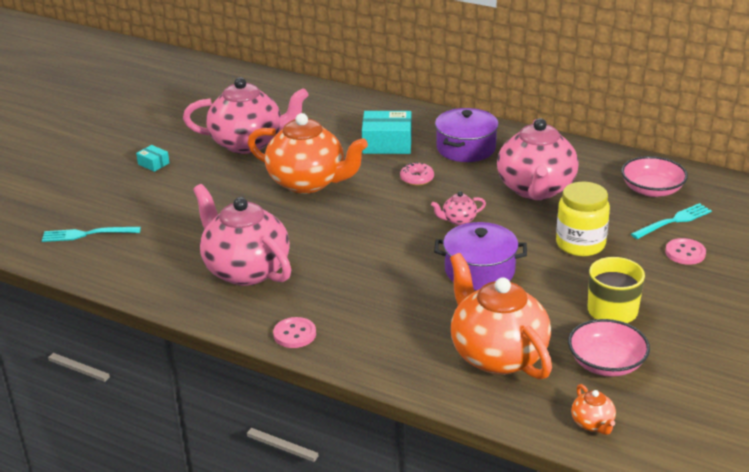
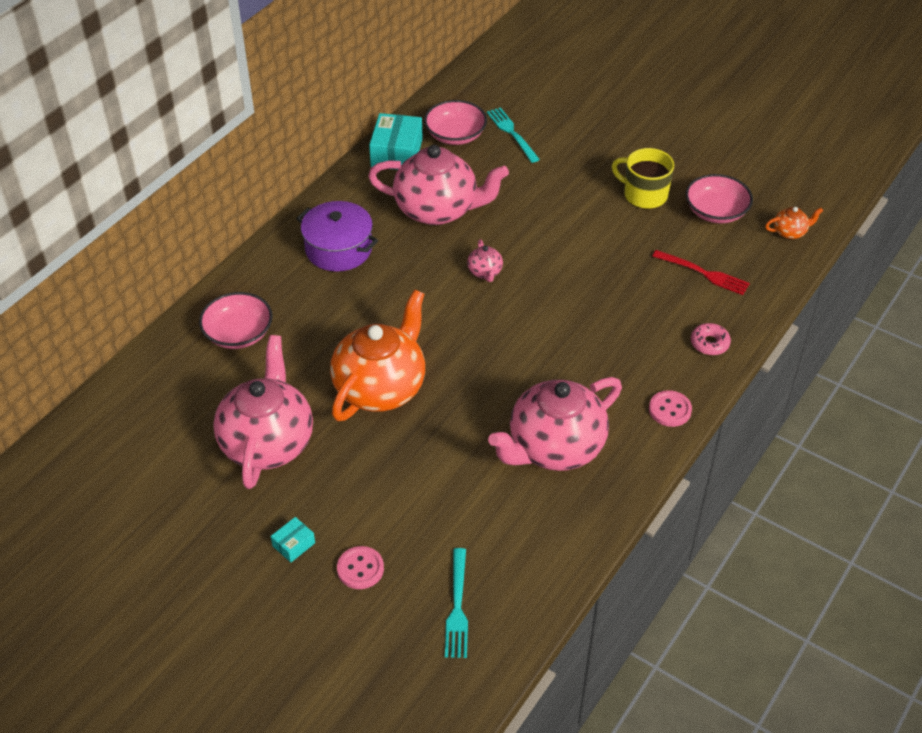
camera: 85 degrees left, 15 degrees up
turquoise box [362,111,412,154] -> turquoise box moved to [369,113,423,170]
pink donut [400,162,434,186] -> pink donut moved to [691,323,731,355]
purple pot [434,222,527,290] -> none
orange teapot [450,253,552,380] -> red fork [652,250,750,295]
yellow jar [556,182,610,256] -> none
pink button [665,238,706,265] -> pink button moved to [337,546,384,589]
none -> pink bowl [199,292,273,349]

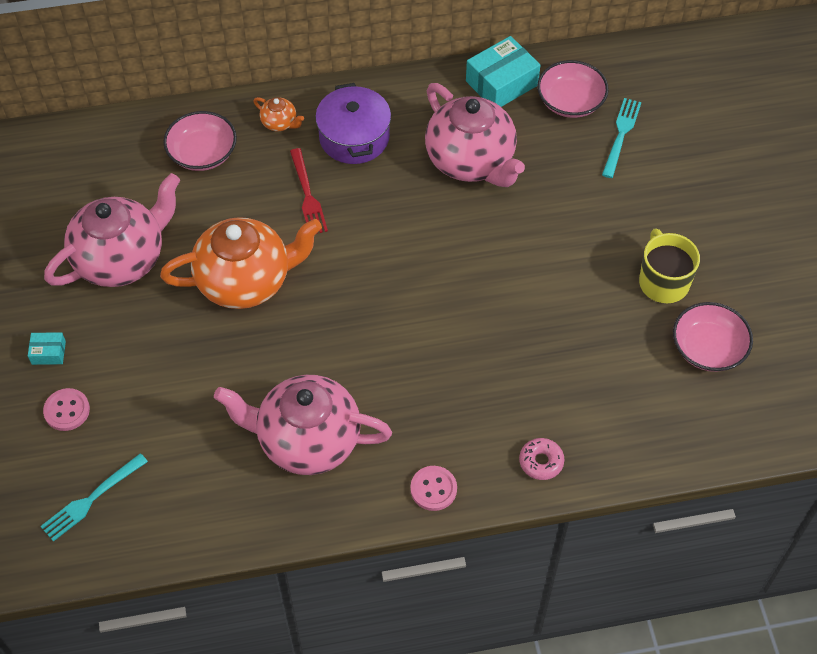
camera: 45 degrees right, 10 degrees up
pink teapot [467,239,503,282] -> none
red fork [652,250,750,295] -> red fork moved to [290,148,328,234]
orange teapot [765,207,823,239] -> orange teapot moved to [253,97,304,131]

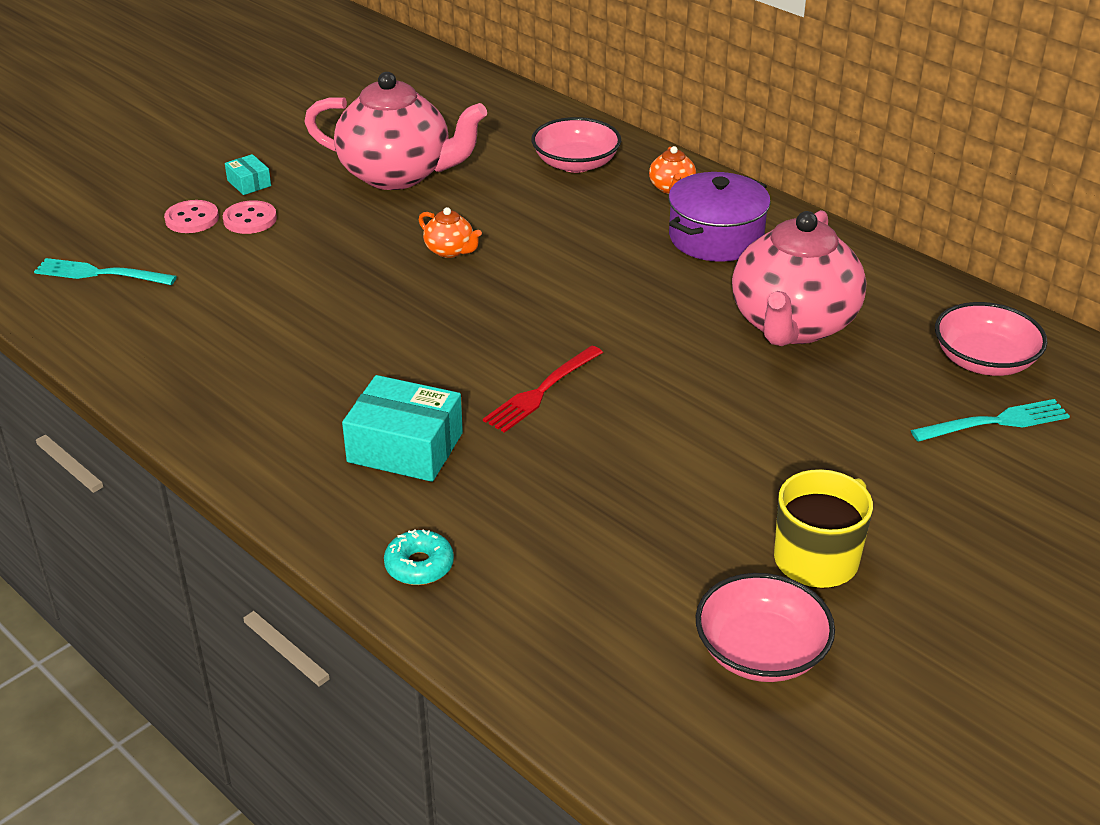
camera: 55 degrees right, 20 degrees down
orange teapot [160,217,322,309] -> orange teapot [418,207,482,258], size x0.41
pink teapot [214,375,392,475] -> none
red fork [290,148,328,234] -> red fork moved to [483,345,603,433]
pink button [410,466,457,511] -> pink button moved to [223,200,277,234]
turquoise box [466,36,540,107] -> turquoise box moved to [342,375,463,482]
pink donut [519,438,564,480] -> turquoise donut [384,529,454,585]

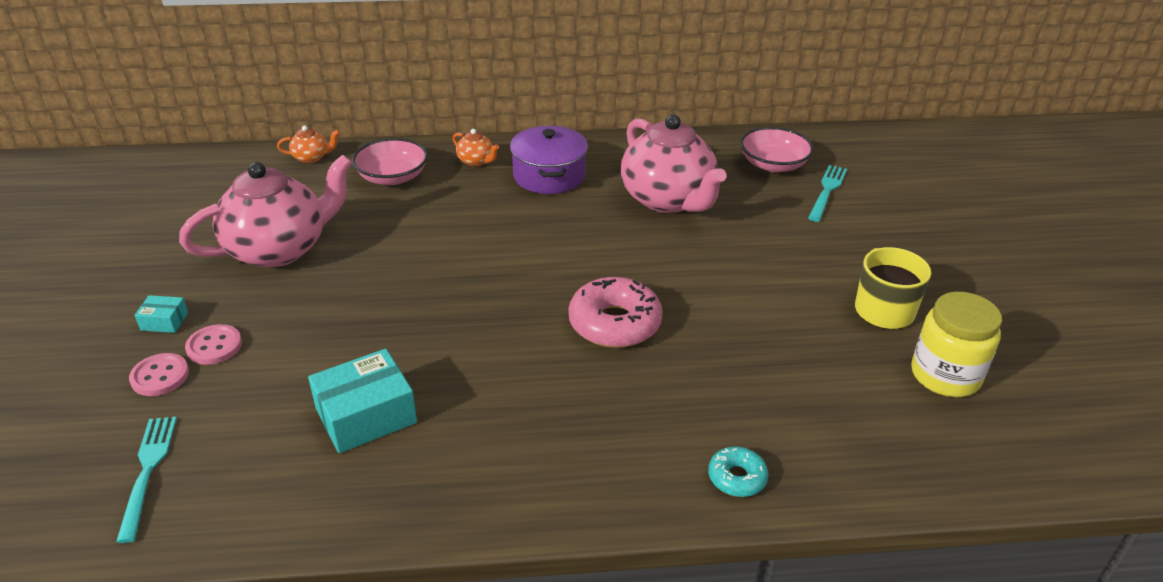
camera: 50 degrees left, 0 degrees up
turquoise fork [34,258,177,285] -> turquoise fork turned 120 degrees clockwise [116,417,177,543]
turquoise box [342,375,463,482] -> turquoise box moved to [308,349,417,453]
orange teapot [418,207,482,258] -> orange teapot moved to [277,126,340,163]
red fork [483,345,603,433] -> pink donut [569,277,663,348]
pink bowl [696,573,835,682] -> yellow jar [911,292,1002,397]

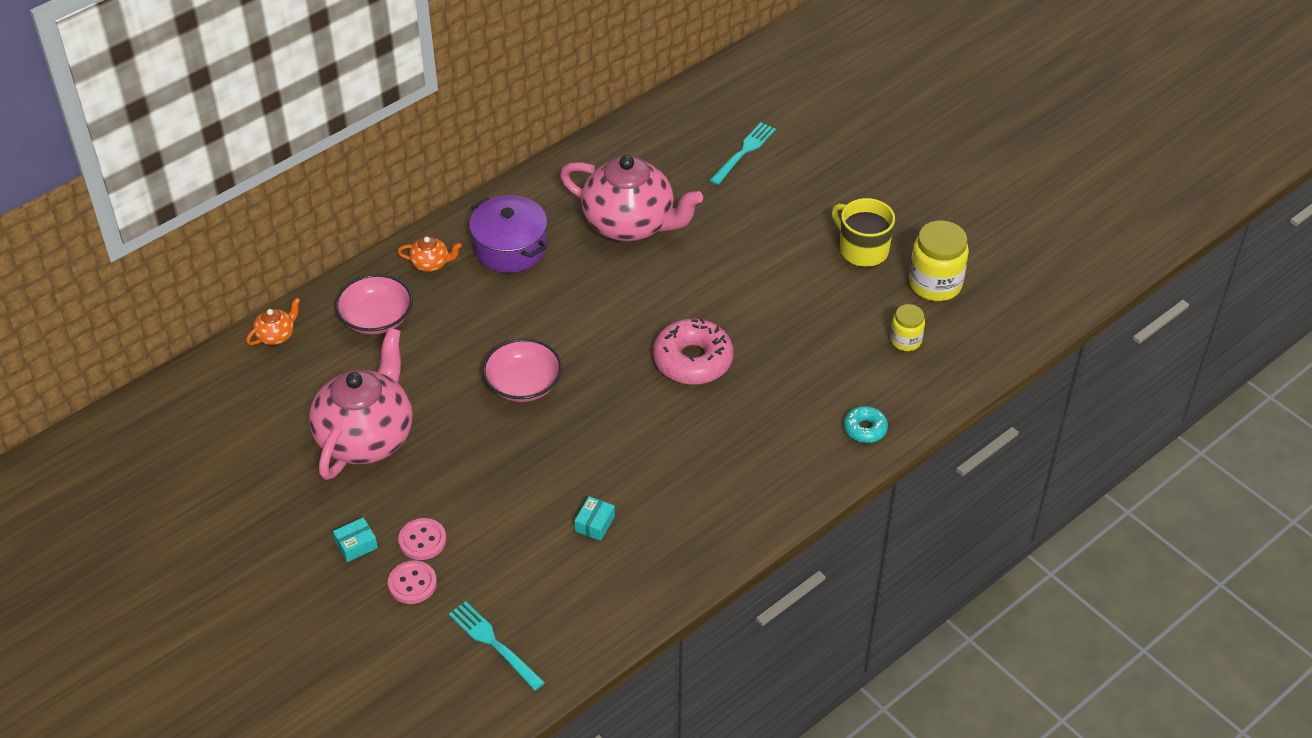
camera: 35 degrees left, 10 degrees up
turquoise box [308,349,417,453] -> turquoise box [575,496,615,541], size x0.50
pink bowl [740,127,814,172] -> pink bowl moved to [482,338,562,402]
turquoise fork [808,165,847,222] -> turquoise fork turned 45 degrees clockwise [709,123,776,185]
none -> yellow jar [890,304,925,351]

